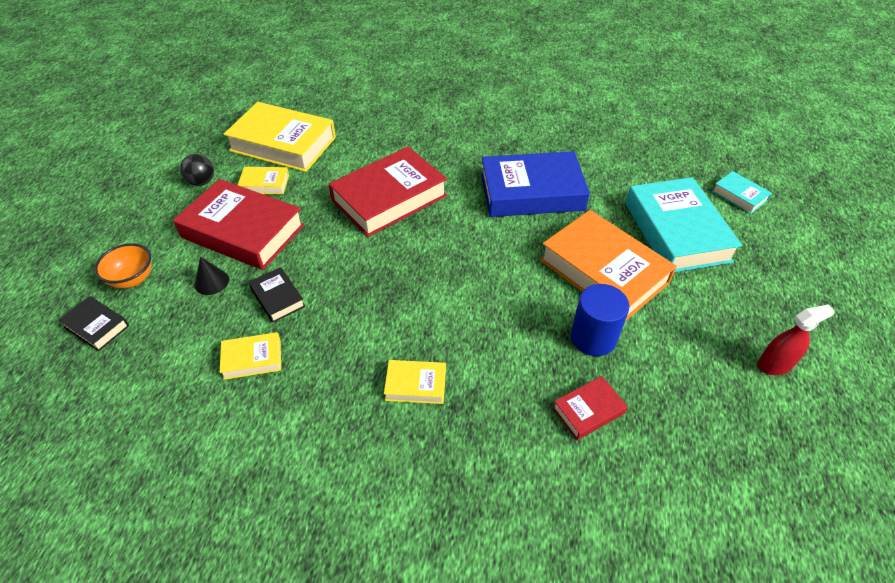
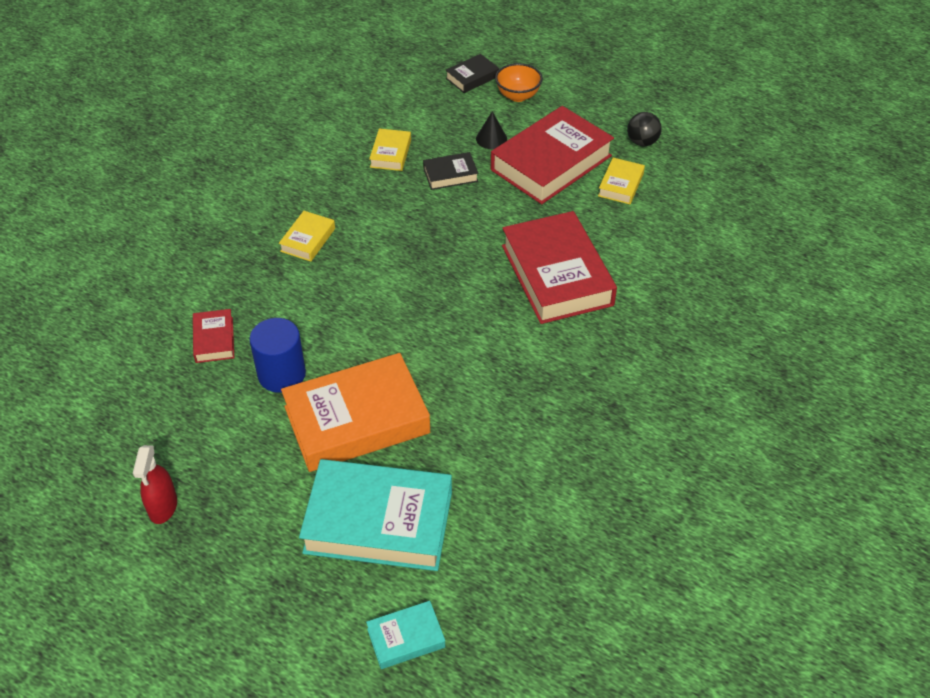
camera: 110 degrees right, 0 degrees up
yellow book [223,102,336,172] -> none
blue book [481,151,590,217] -> none

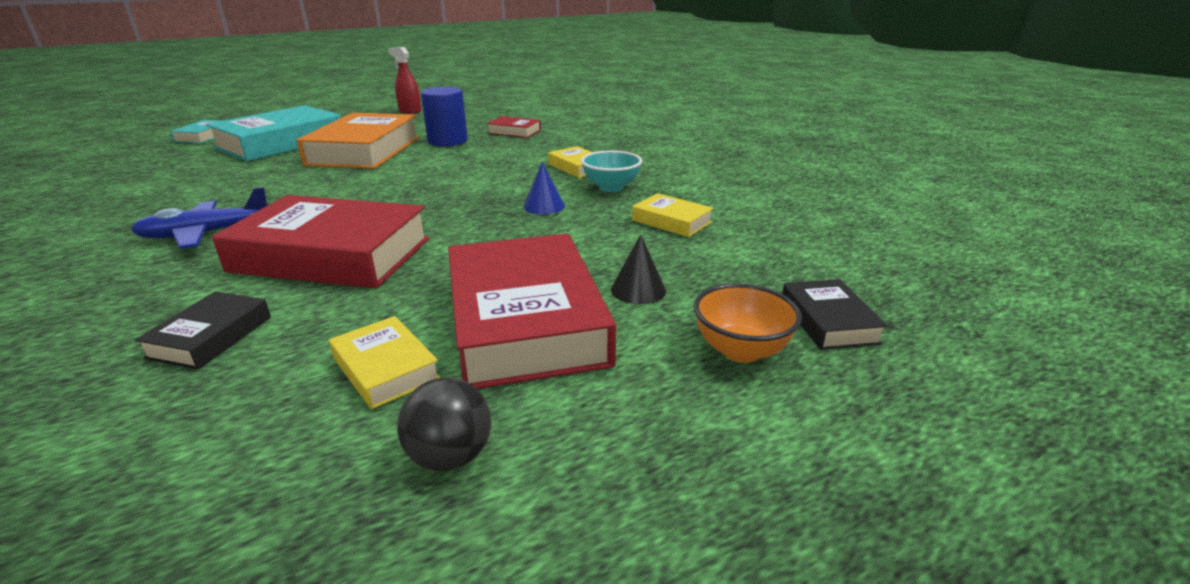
camera: 120 degrees right, 20 degrees down
black book [423,152,478,190] -> black book moved to [135,291,271,369]
none -> blue plane [131,187,268,249]
none -> blue cone [523,162,565,214]
none -> turquoise bowl [581,150,642,192]

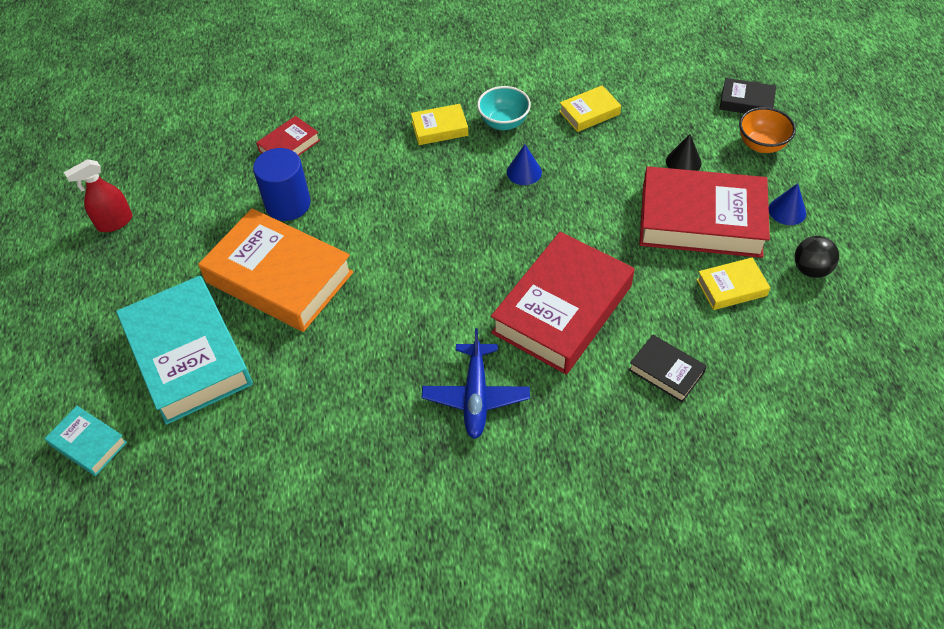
camera: 65 degrees left, 25 degrees up
none -> blue cone [769,183,806,225]

